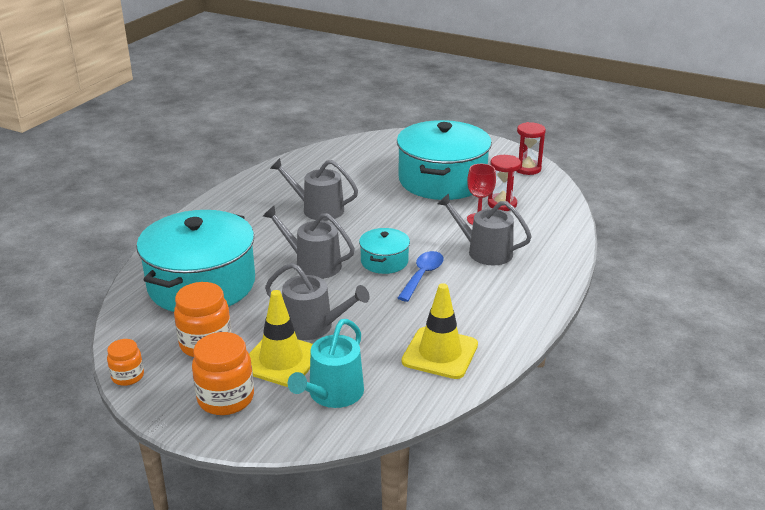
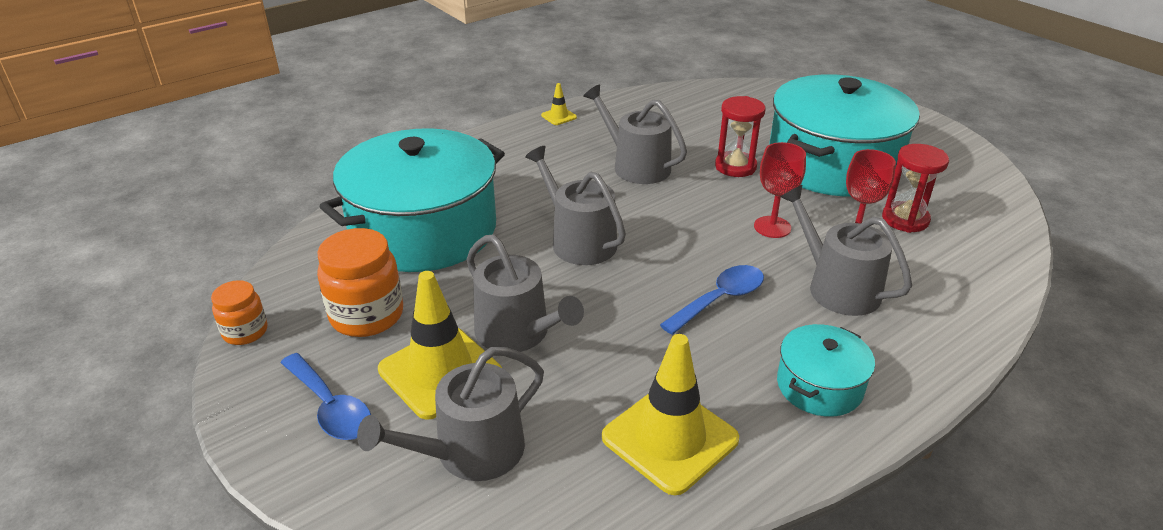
camera: 25 degrees right, 5 degrees up
orange jar [192,332,254,415] -> blue spoon [280,353,371,440]
turquoise watering can [288,319,364,408] -> grey watering can [357,347,544,481]
turquoise pot [359,228,410,274] -> turquoise pot moved to [777,324,875,417]
red hourglass [516,122,546,175] -> red hourglass moved to [715,96,766,177]
none -> yellow traffic cone [541,83,577,125]
none -> red goblet [754,142,806,238]

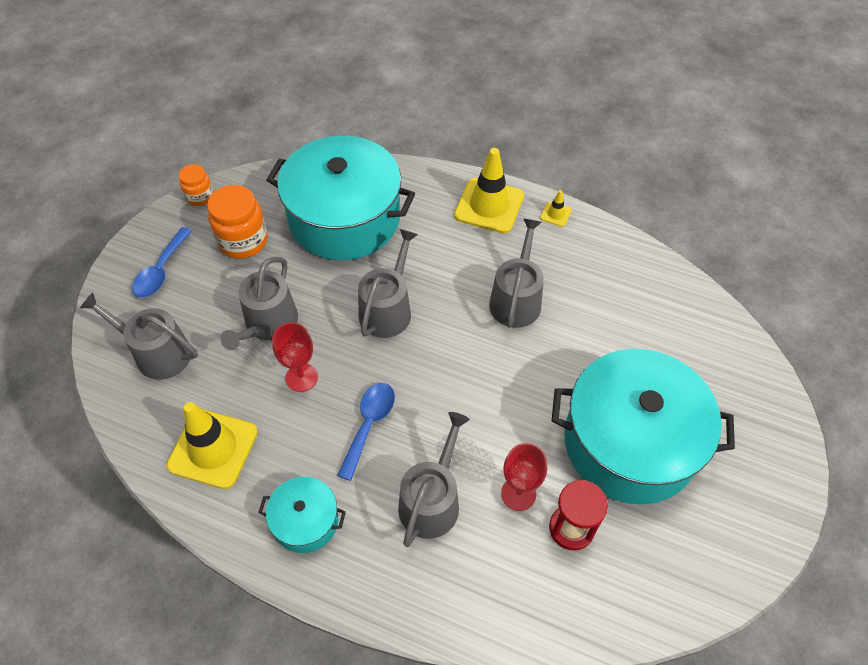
camera: 60 degrees right, 20 degrees up
yellow traffic cone [378,271,502,420] -> yellow traffic cone moved to [454,148,524,234]
blue spoon [660,265,764,335] -> blue spoon turned 90 degrees counterclockwise [337,383,395,481]
red hourglass [715,96,766,177] -> none
red goblet [754,142,806,238] -> red goblet moved to [272,323,318,392]

